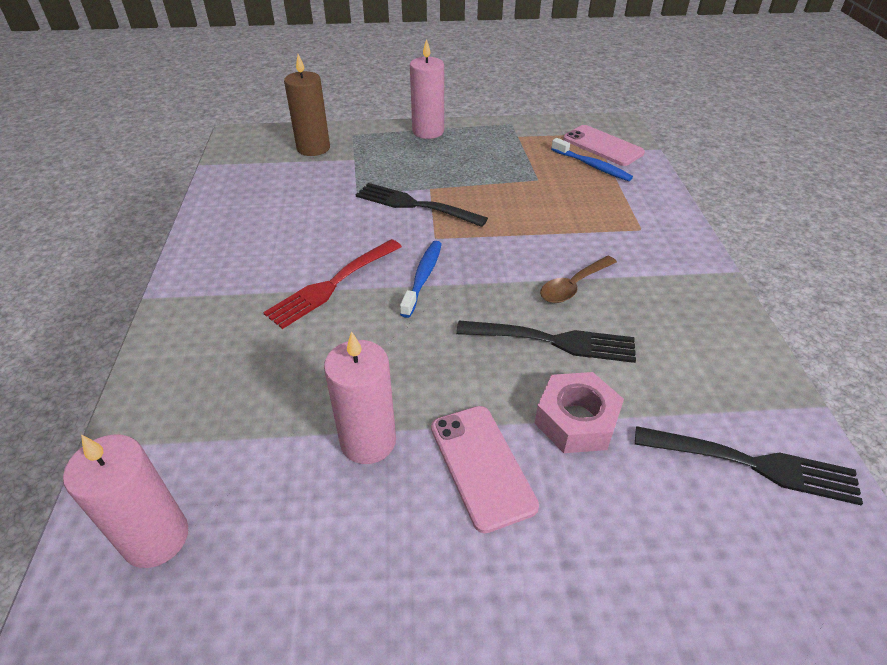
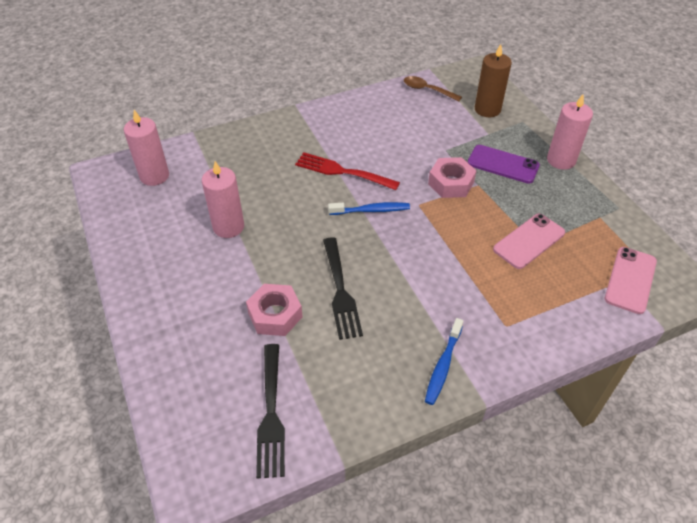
camera: 70 degrees right, 5 degrees up
black fork [356,183,488,227] -> pink nut [428,157,477,198]
pink phone [431,406,539,533] -> pink phone moved to [493,214,565,269]
brown spoon [540,256,617,303] -> brown spoon moved to [404,76,462,101]
blue toothbrush [551,138,633,181] -> blue toothbrush moved to [425,318,463,405]
none -> purple phone [468,145,540,184]

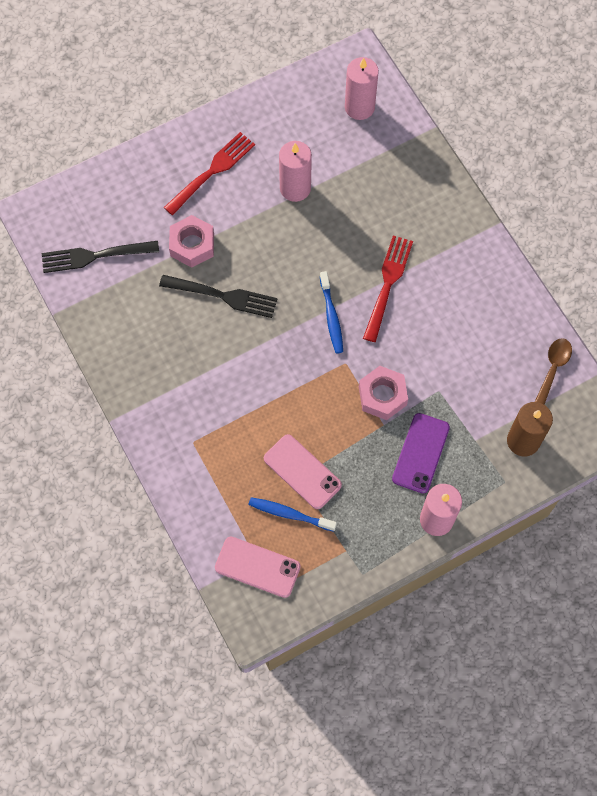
camera: 85 degrees right, 20 degrees up
black fork [323,237,363,340] -> black fork turned 150 degrees counterclockwise [159,275,277,318]
blue toothbrush [425,318,463,405] -> blue toothbrush moved to [248,497,337,532]
none -> red fork [164,132,255,215]

